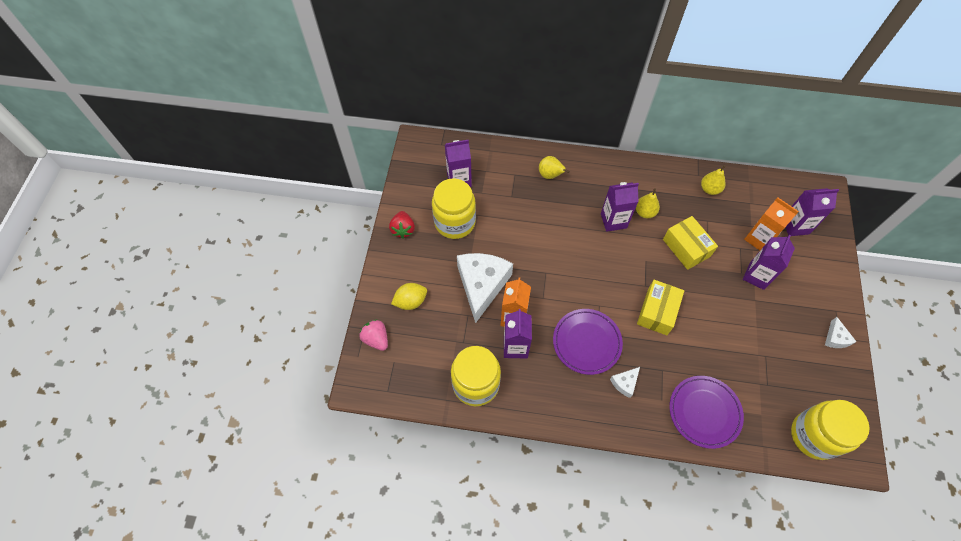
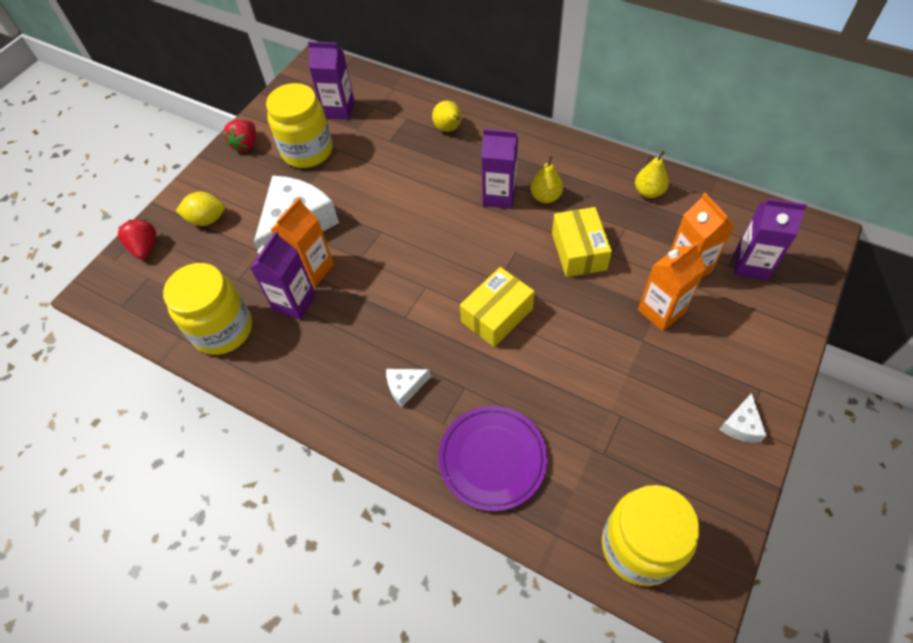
camera: 25 degrees right, 5 degrees down
pink strawberry [359,320,388,351] -> red strawberry [118,219,156,259]
purple plate [553,309,623,375] -> none
purple carton [743,235,795,290] -> orange carton [638,242,706,331]

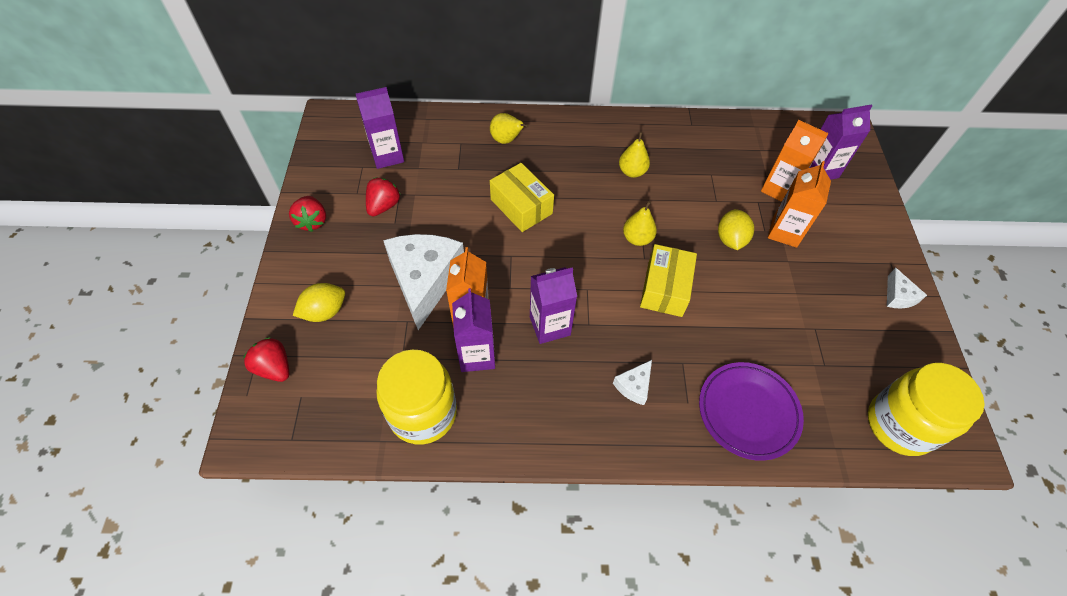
camera: 35 degrees left, 0 degrees up
yellow jar [266,83,332,168] -> red strawberry [366,178,400,216]
purple carton [482,129,518,209] -> purple carton moved to [530,267,577,344]
yellow box [552,207,612,277] -> yellow box moved to [490,163,554,232]
yellow pear [635,151,669,198] -> yellow pear moved to [623,201,657,246]
none -> yellow lemon [718,209,754,250]

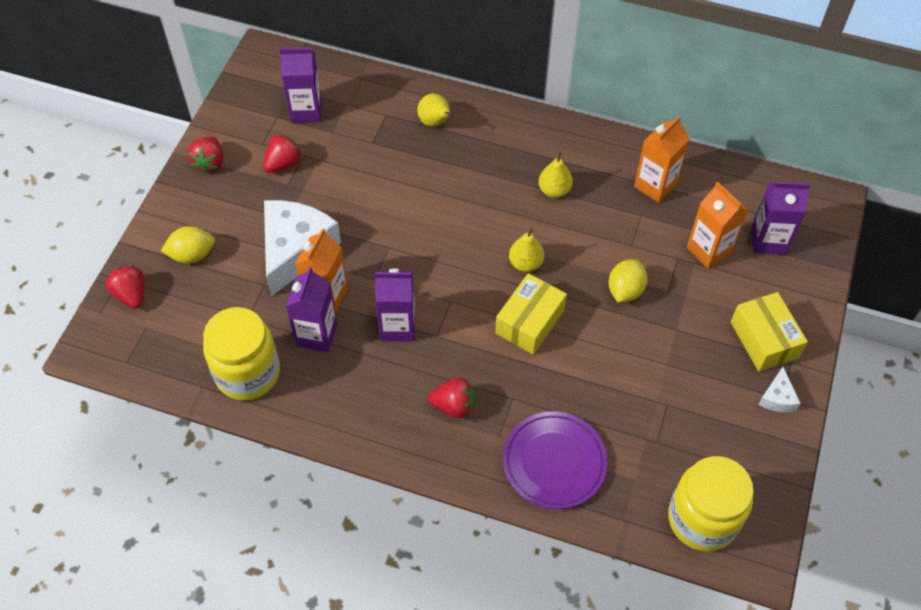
camera: 20 degrees right, 0 degrees up
yellow box [490,163,554,232] -> yellow box moved to [731,292,808,372]
white cheese [613,360,652,405] -> red strawberry [428,378,475,418]
orange carton [768,161,831,248] -> orange carton moved to [634,116,690,203]

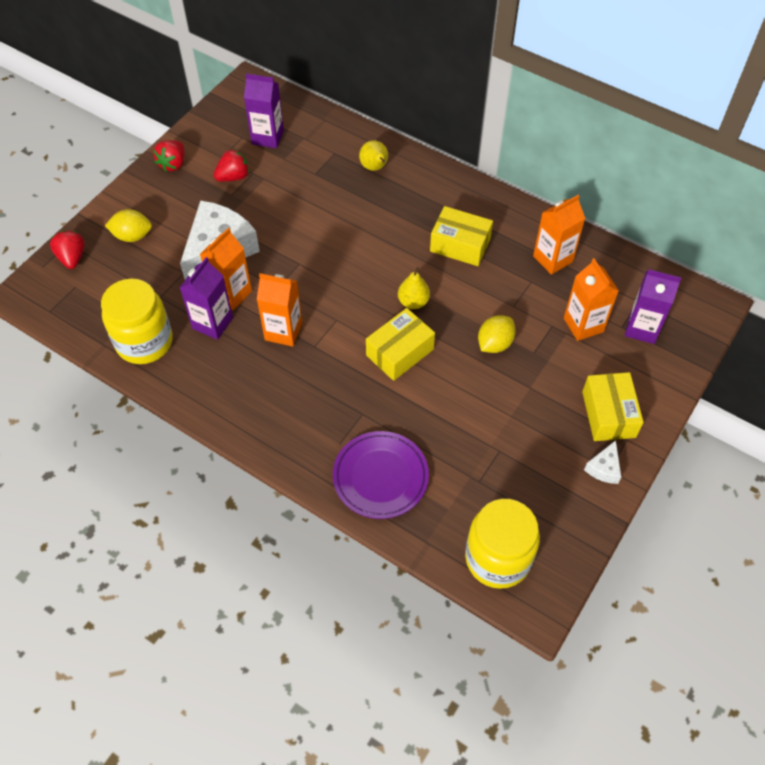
camera: 15 degrees right, 0 degrees up
purple carton [375,269,415,342] -> orange carton [257,273,302,347]
red strawberry [428,378,475,418] -> none
yellow pear [539,152,573,198] -> yellow box [430,206,493,266]

